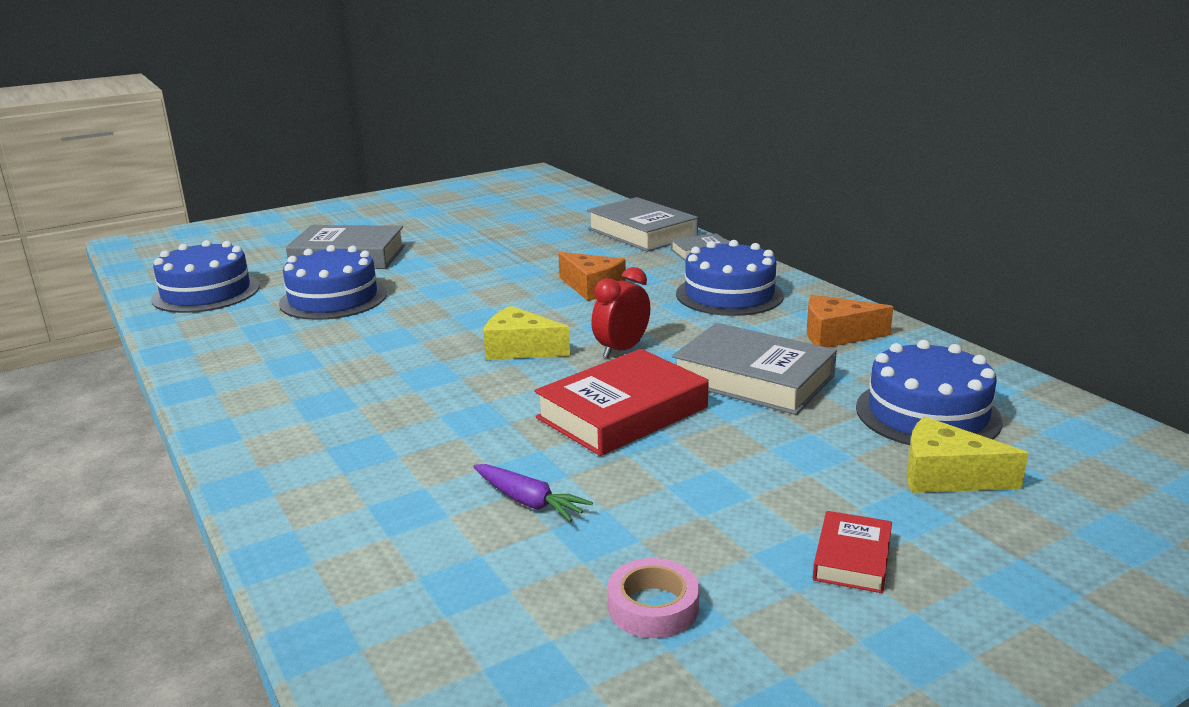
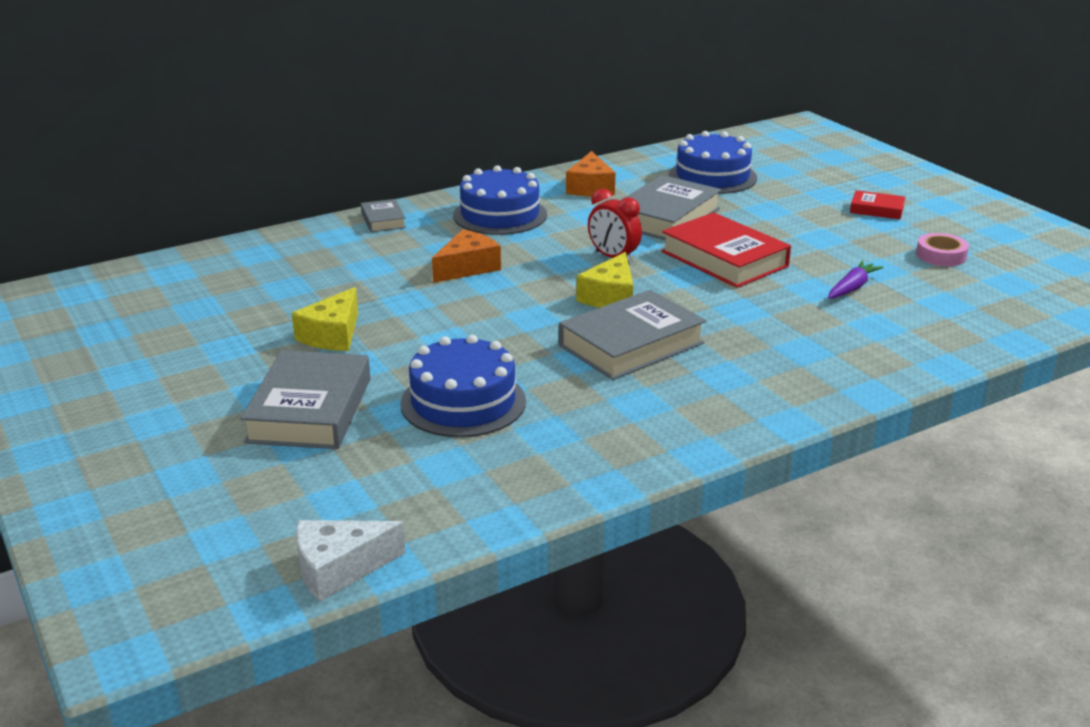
camera: 90 degrees left, 5 degrees up
blue cake [151,240,260,313] -> none
grey book [587,197,698,252] -> grey book moved to [559,290,706,380]
yellow cheese [906,417,1028,493] -> yellow cheese moved to [292,287,358,351]
none -> white cheese [296,520,405,602]

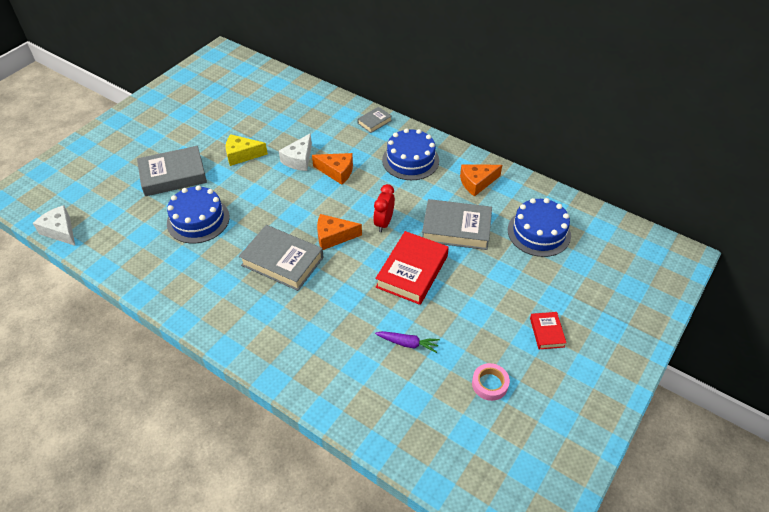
camera: 65 degrees right, 20 degrees up
yellow cheese [576,252,633,308] -> orange cheese [317,214,362,250]
none -> white cheese [279,133,312,171]

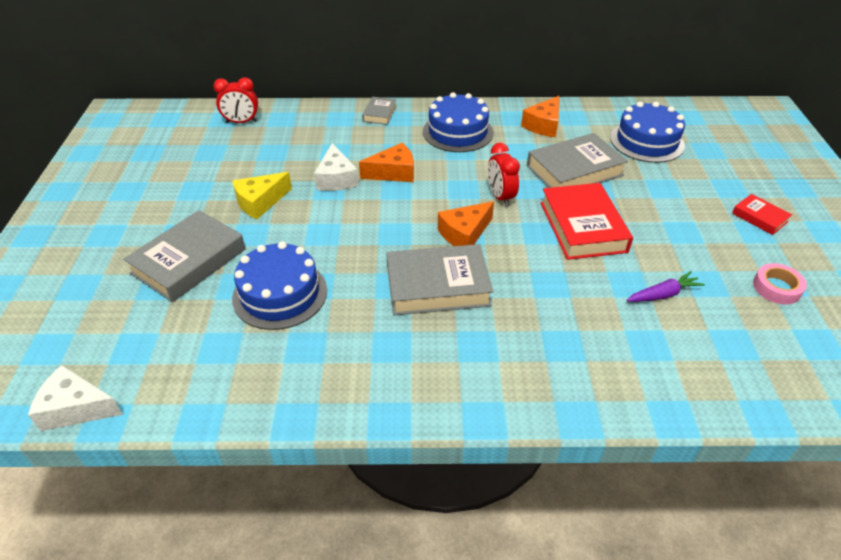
camera: 35 degrees left, 5 degrees down
none -> red clock [213,77,258,123]

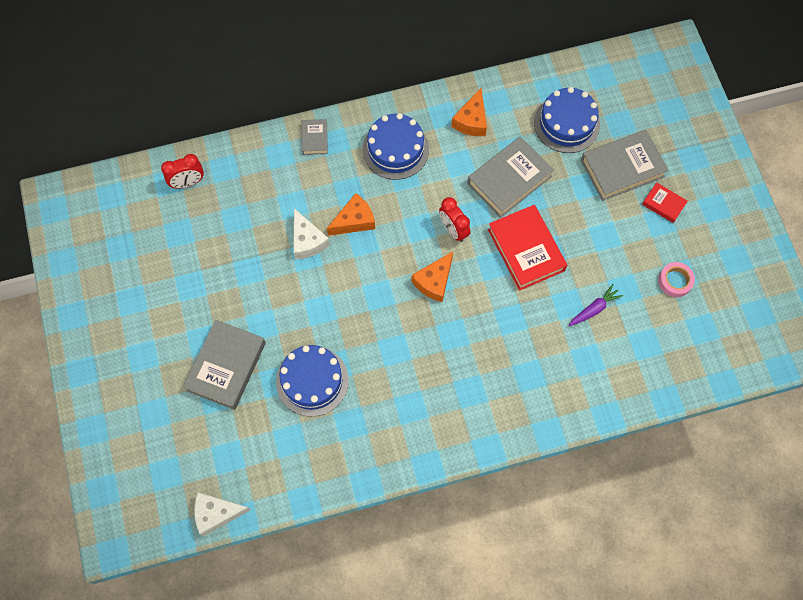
camera: 15 degrees left, 25 degrees up
yellow cheese [232,172,292,219] -> none
grey book [386,244,493,315] -> grey book moved to [581,130,669,201]

